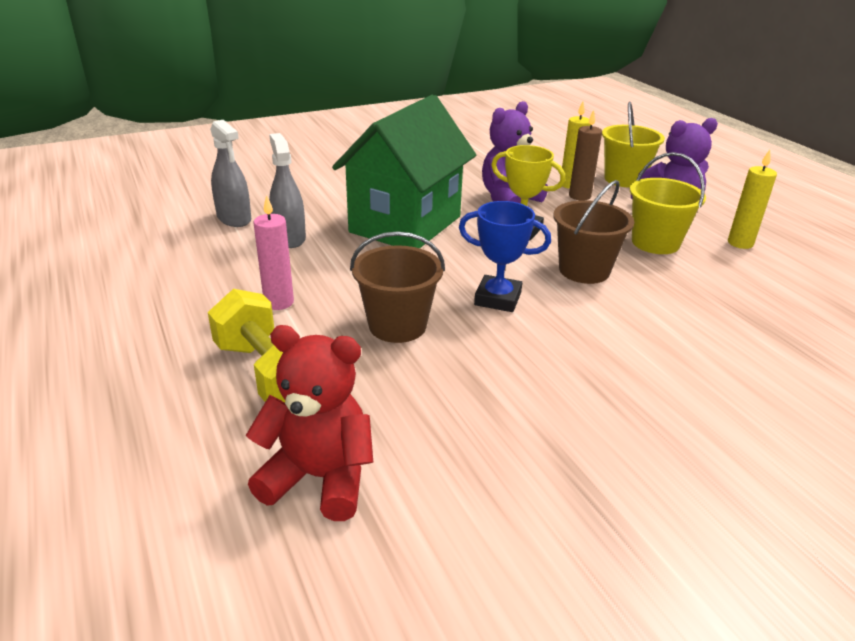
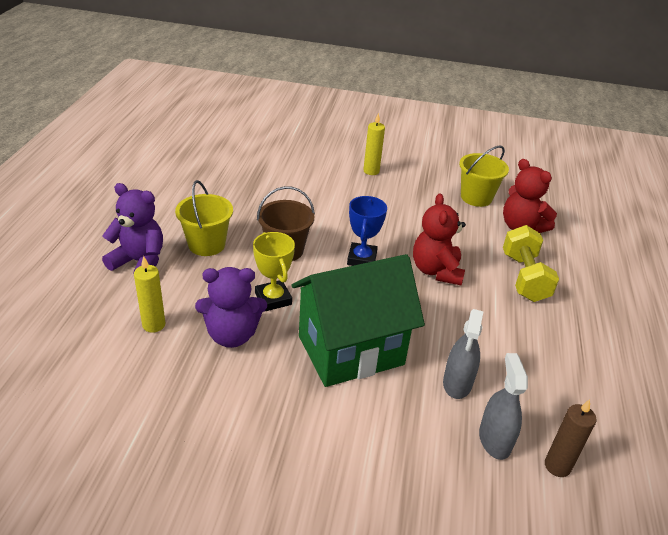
camera: 145 degrees left, 5 degrees up
pink candle [253,195,294,310] -> none
brown bucket [350,231,445,343] -> red teddy bear [413,193,466,286]
blue trophy [459,201,551,312] -> blue trophy turned 45 degrees clockwise [347,196,387,266]
brown candle [569,110,602,200] -> brown candle moved to [545,399,597,477]
yellow bucket [602,101,665,188] -> yellow bucket moved to [459,145,509,207]
yellow candle [728,150,777,249] -> yellow candle moved to [363,113,385,175]

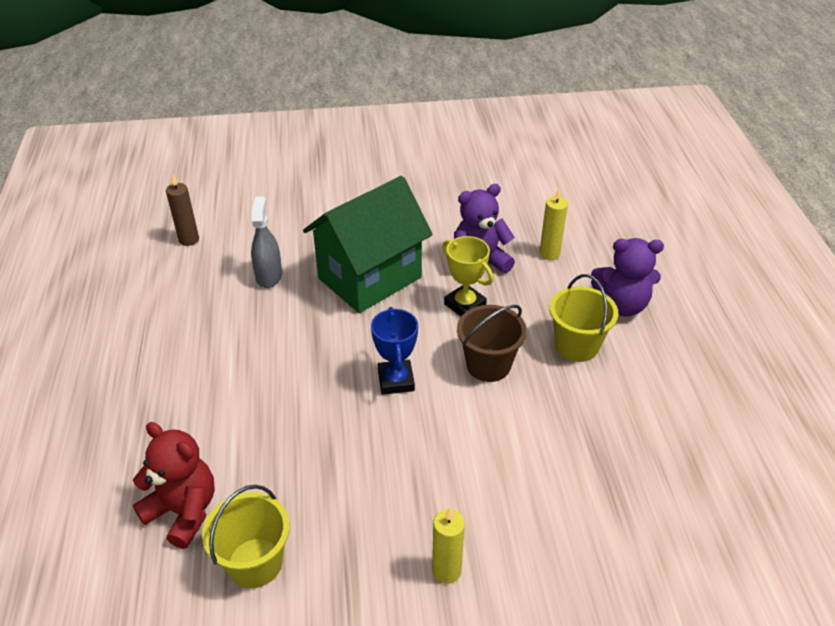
camera: 165 degrees right, 5 degrees up
red teddy bear [413,193,466,286] -> none
grey spray bottle [479,353,528,460] -> none
yellow dumbbell [503,225,559,302] -> none

